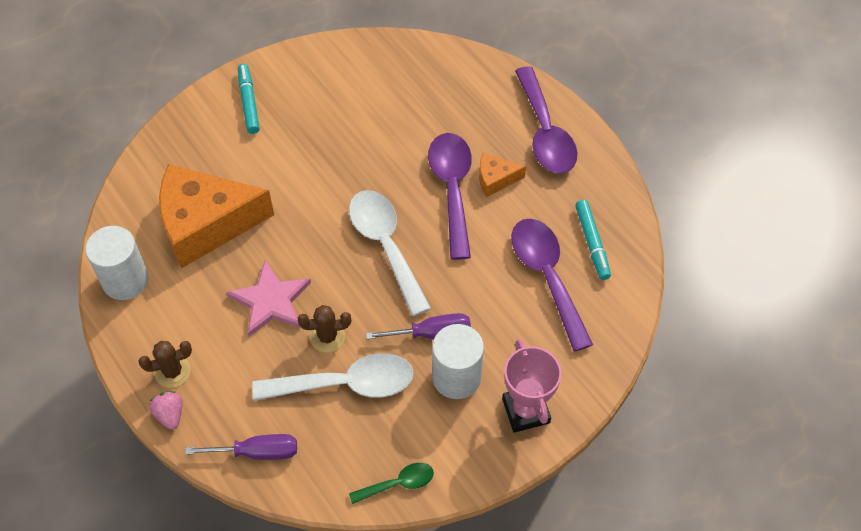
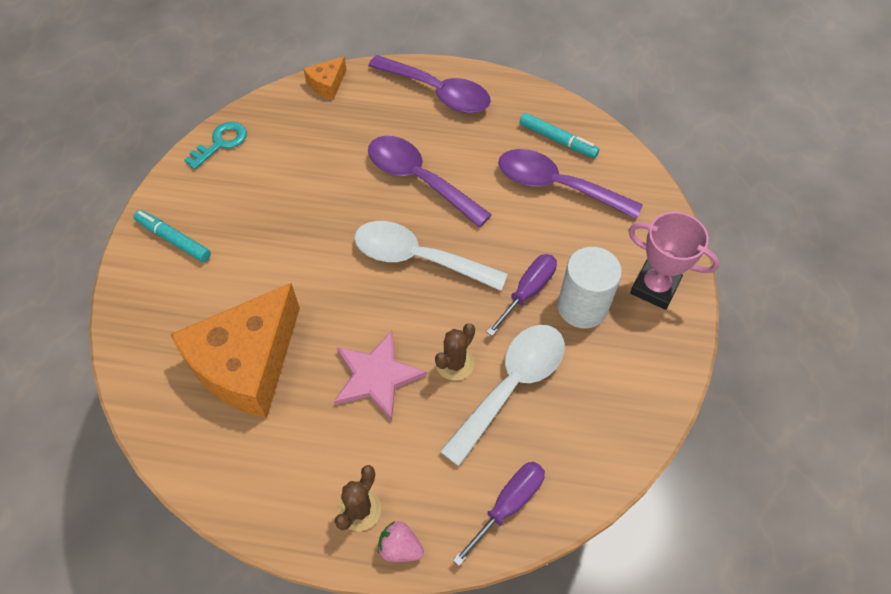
camera: 45 degrees left, 0 degrees up
white cylinder [85,226,149,300] -> none
green spoon [349,463,434,504] -> none
orange cheese [479,153,526,197] -> orange cheese moved to [303,56,347,100]
none -> turquoise key [185,122,247,170]

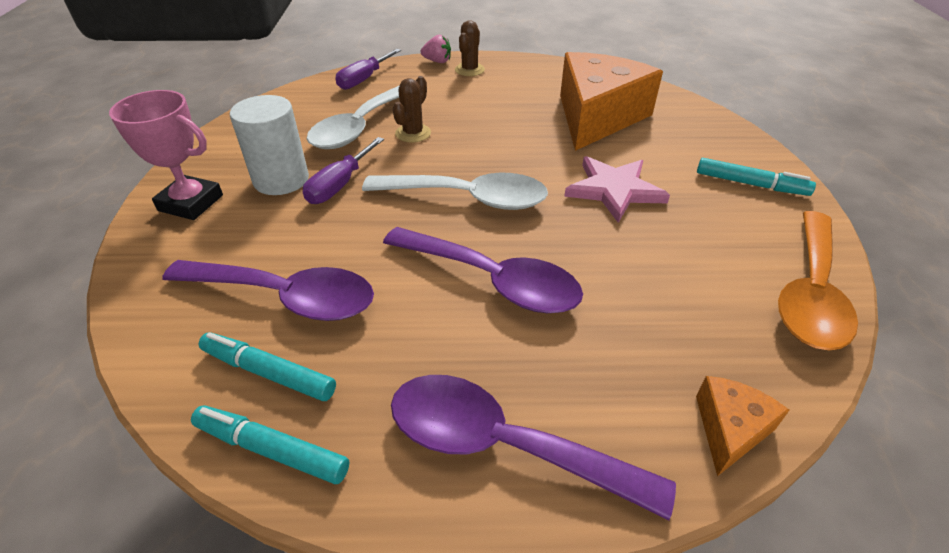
camera: 170 degrees right, 15 degrees down
turquoise key [185,122,247,170] -> orange spoon [778,211,858,351]
pink star [334,331,427,421] -> pink star moved to [564,156,670,223]
none -> turquoise marker [191,406,349,484]

